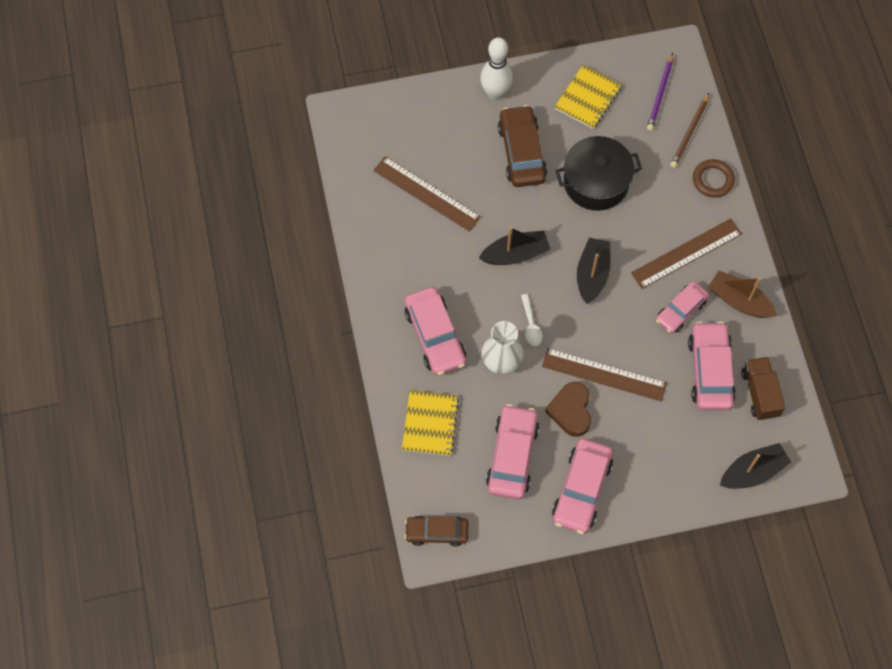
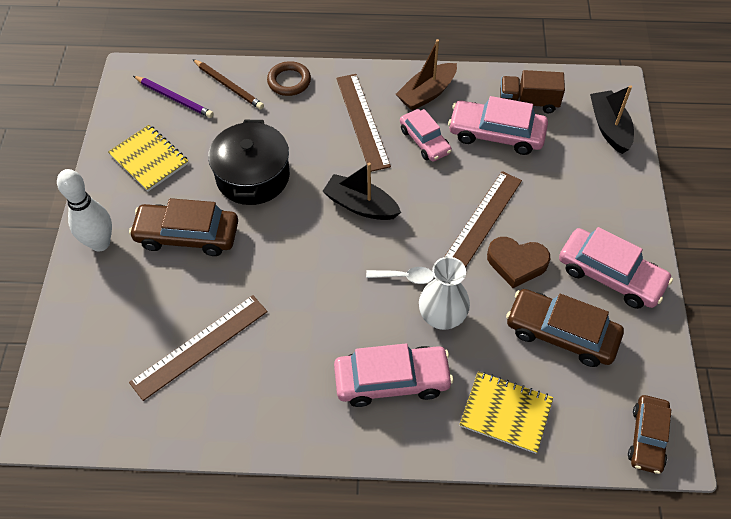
camera: 75 degrees left, 10 degrees down
black boat [479,227,551,265] -> none
pink car [486,404,539,499] -> brown car [506,289,624,367]

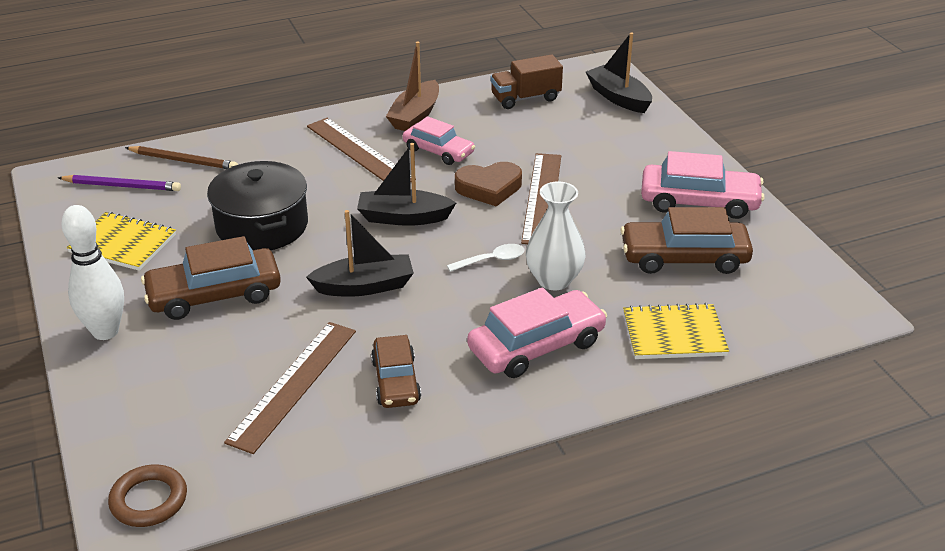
camera: 25 degrees left, 20 degrees down
brown ring [267,61,311,96] -> brown ring moved to [108,464,187,527]
pink car [448,96,548,155] -> none
brown heart [487,237,550,288] -> brown heart moved to [455,162,522,206]
brown car [628,395,671,474] -> brown car moved to [371,335,421,408]
none -> black boat [306,210,414,297]

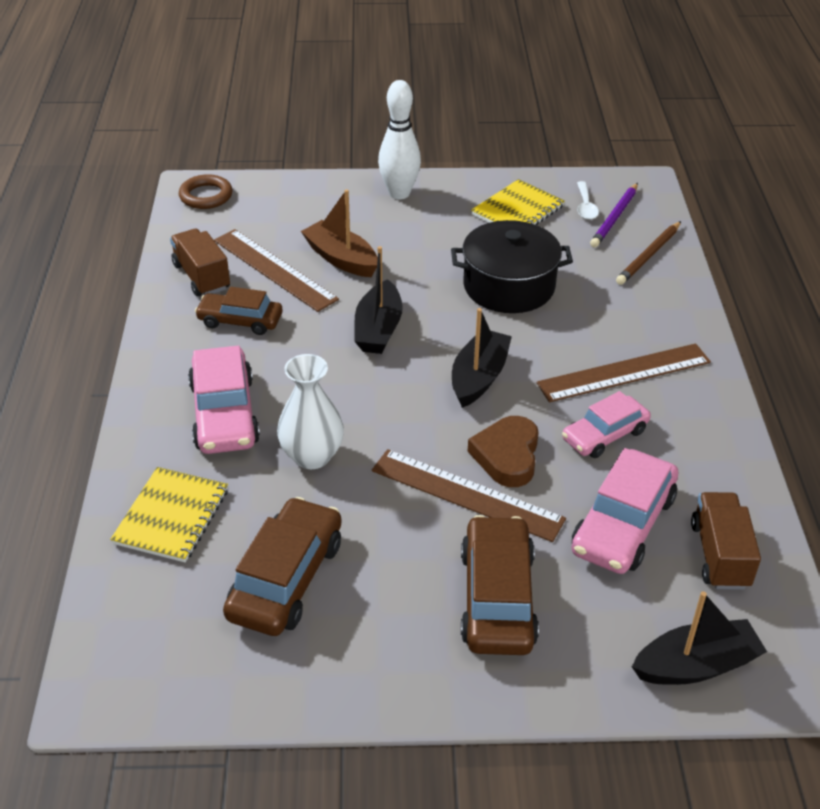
camera: 110 degrees right, 5 degrees up
brown car [141,236,281,320] -> brown car moved to [461,515,539,655]
brown boat [386,41,439,131] -> brown boat moved to [301,189,378,277]
white spoon [447,244,525,272] -> white spoon moved to [577,181,599,220]
pink car [641,151,765,219] -> pink car moved to [572,448,678,574]
none -> brown truck [170,229,230,296]

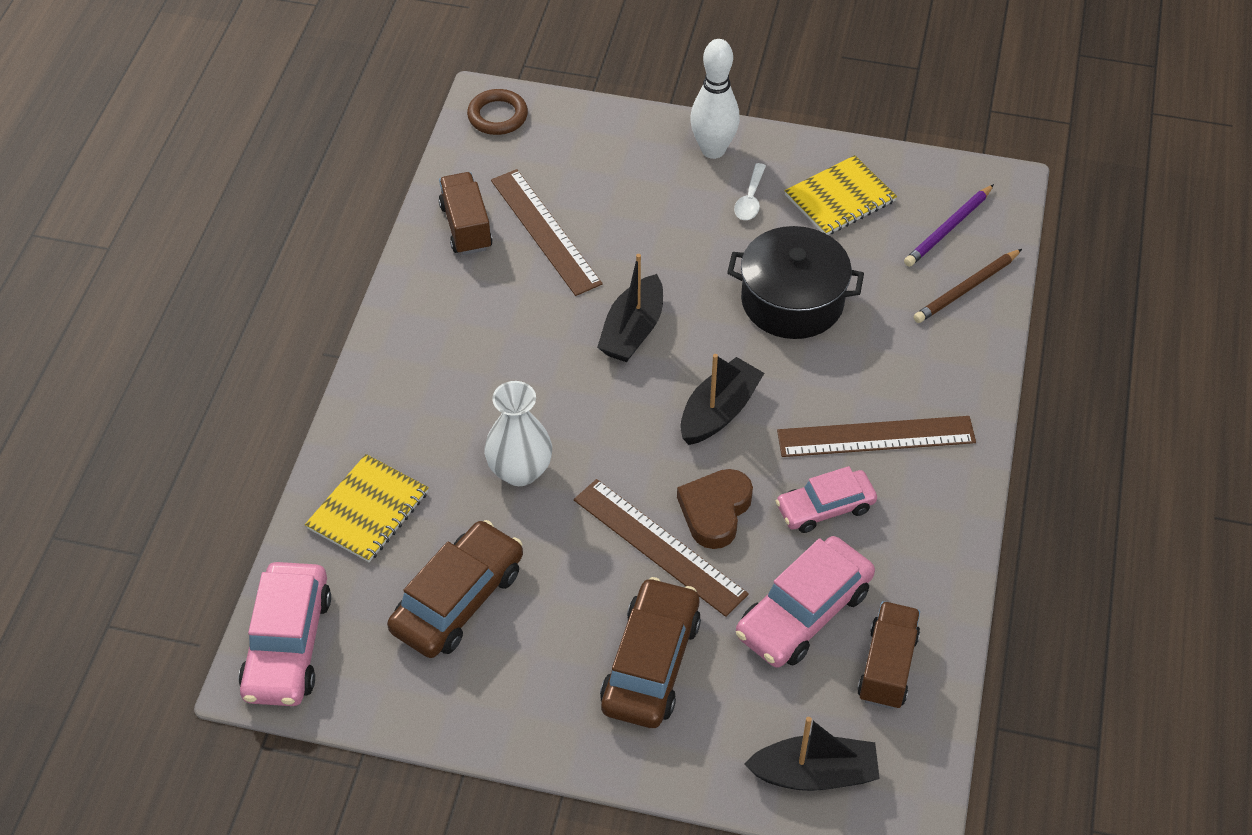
camera: 15 degrees right, 10 degrees up
pink car [188,346,260,454] -> pink car moved to [238,562,331,706]
brown car [195,287,282,335] -> none
brown boat [301,189,378,277] -> none
white spoon [577,181,599,220] -> white spoon moved to [734,163,766,220]

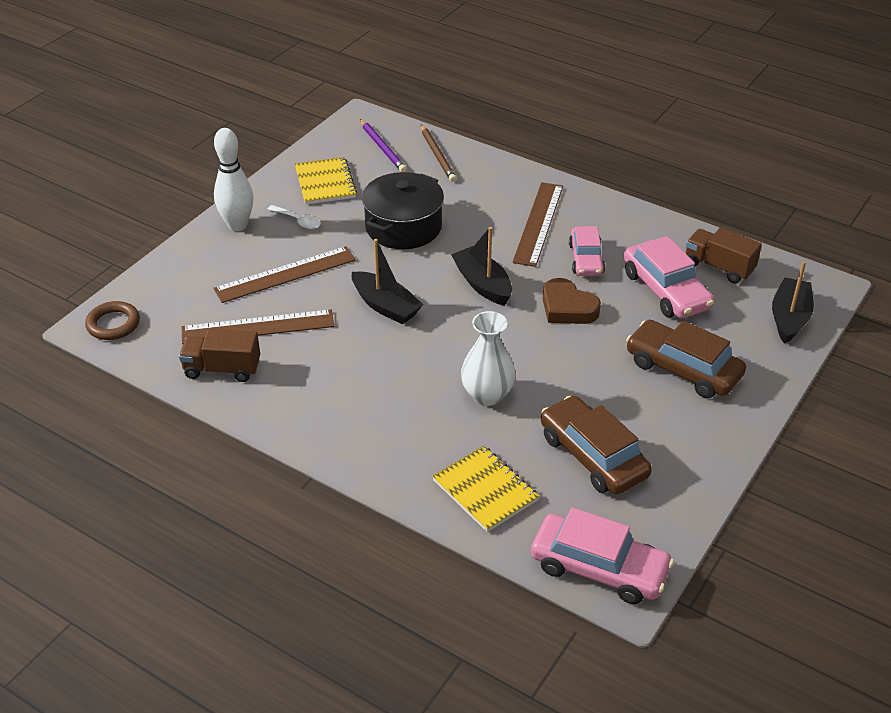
camera: 70 degrees left, 10 degrees down
brown ruler [574,479,749,617] -> brown ruler moved to [213,246,356,303]

